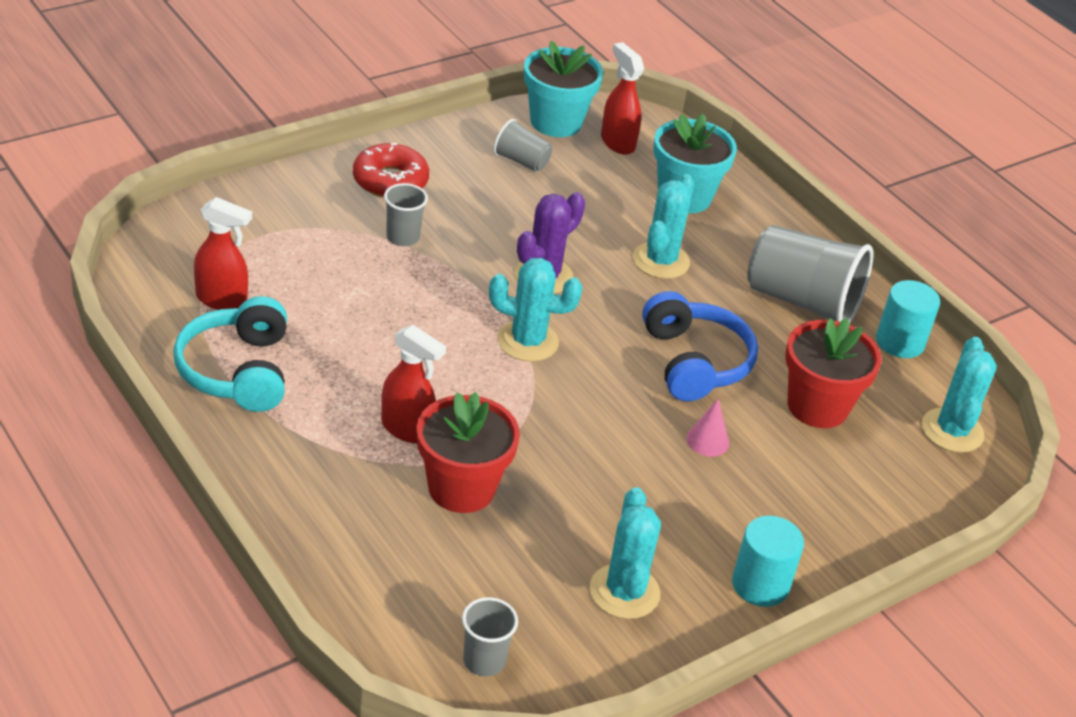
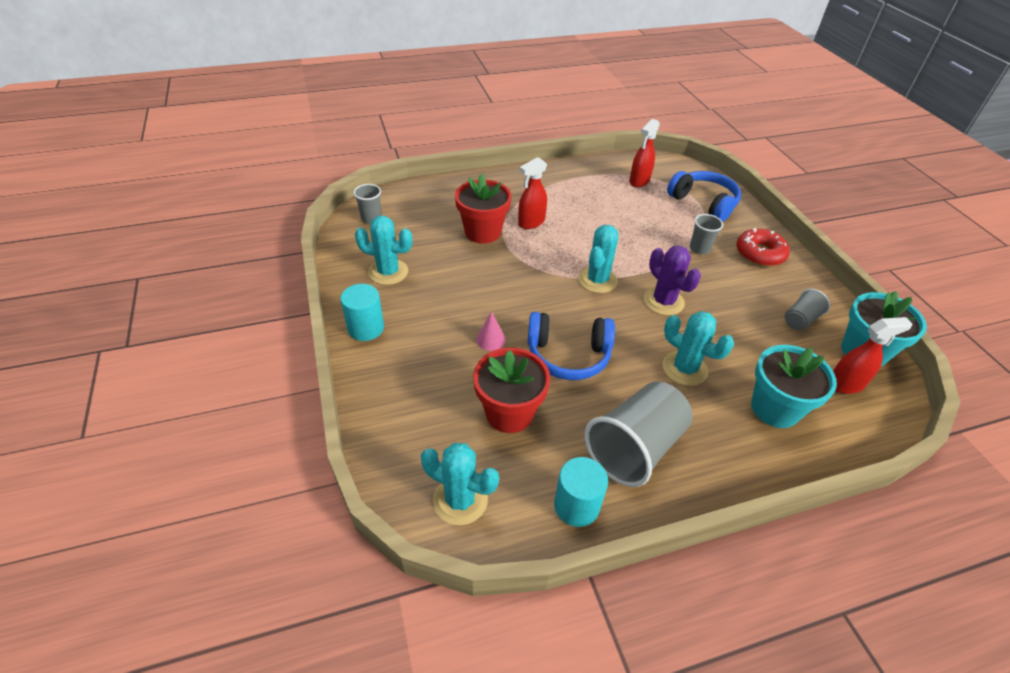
camera: 110 degrees right, 5 degrees up
turquoise headphones [173,296,287,412] -> none
none -> blue headphones [667,171,741,222]

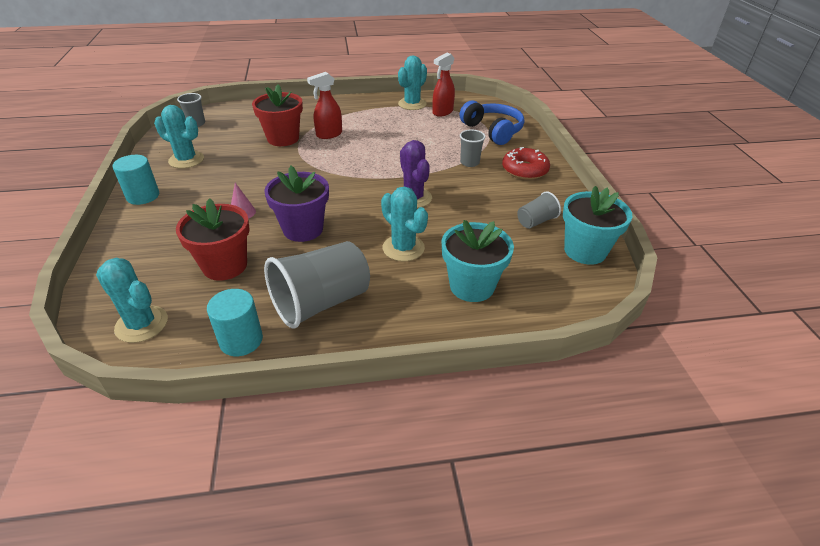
camera: 10 degrees right, 5 degrees down
blue headphones [528,312,615,380] -> purple flower pot [264,166,329,242]
turquoise cactus [578,225,619,293] -> turquoise cactus moved to [398,55,427,110]
red spray bottle [833,317,913,394] -> none

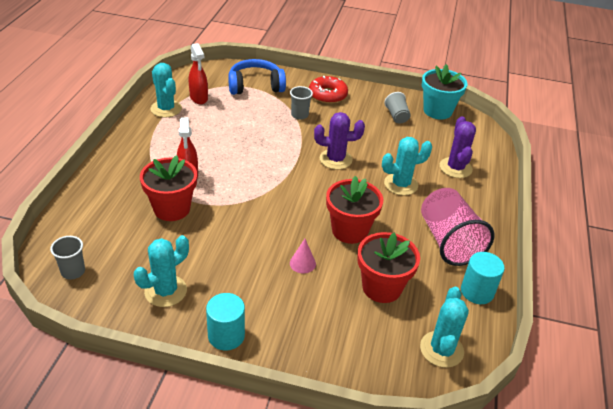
camera: 70 degrees left, 0 degrees up
turquoise cactus [96,258,168,343] -> turquoise cactus turned 45 degrees counterclockwise [420,287,469,368]
purple flower pot [264,166,329,242] -> red flower pot [326,176,383,244]
grey cup [264,241,370,329] -> pink cup [421,188,494,266]
turquoise flower pot [442,220,514,302] -> purple cactus [440,116,476,178]

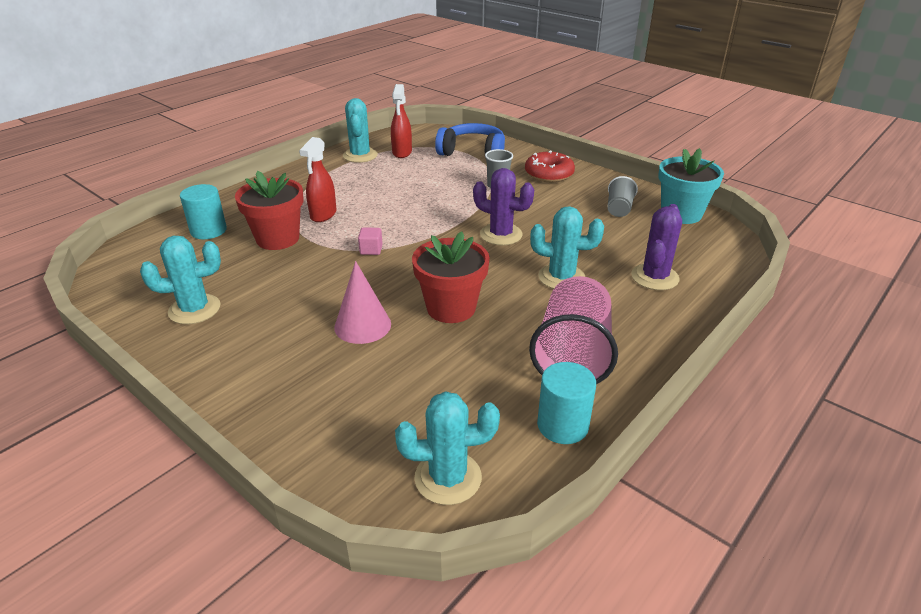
camera: 30 degrees right, 5 degrees down
grey cup [50,236,85,280] -> none
turquoise cylinder [206,293,245,350] -> turquoise cylinder moved to [180,184,227,239]
pink cone [290,239,316,273] -> pink cone [334,261,391,344], size x1.63
red flower pot [358,232,420,303] -> none
turquoise cactus [420,287,469,368] -> turquoise cactus turned 45 degrees clockwise [395,391,500,505]
none -> pink cube [358,227,383,255]

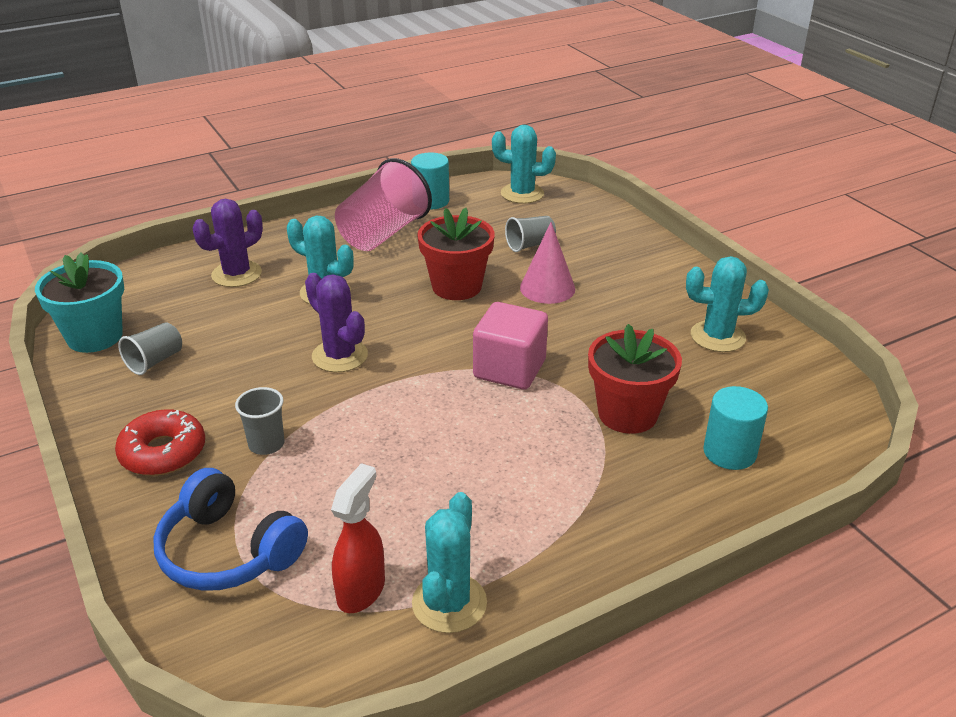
camera: 160 degrees left, 0 degrees up
red spray bottle [299,137,336,222] -> none
pink cube [358,227,383,255] -> pink cube [473,302,548,389], size x2.23
none -> grey cup [505,216,556,252]

